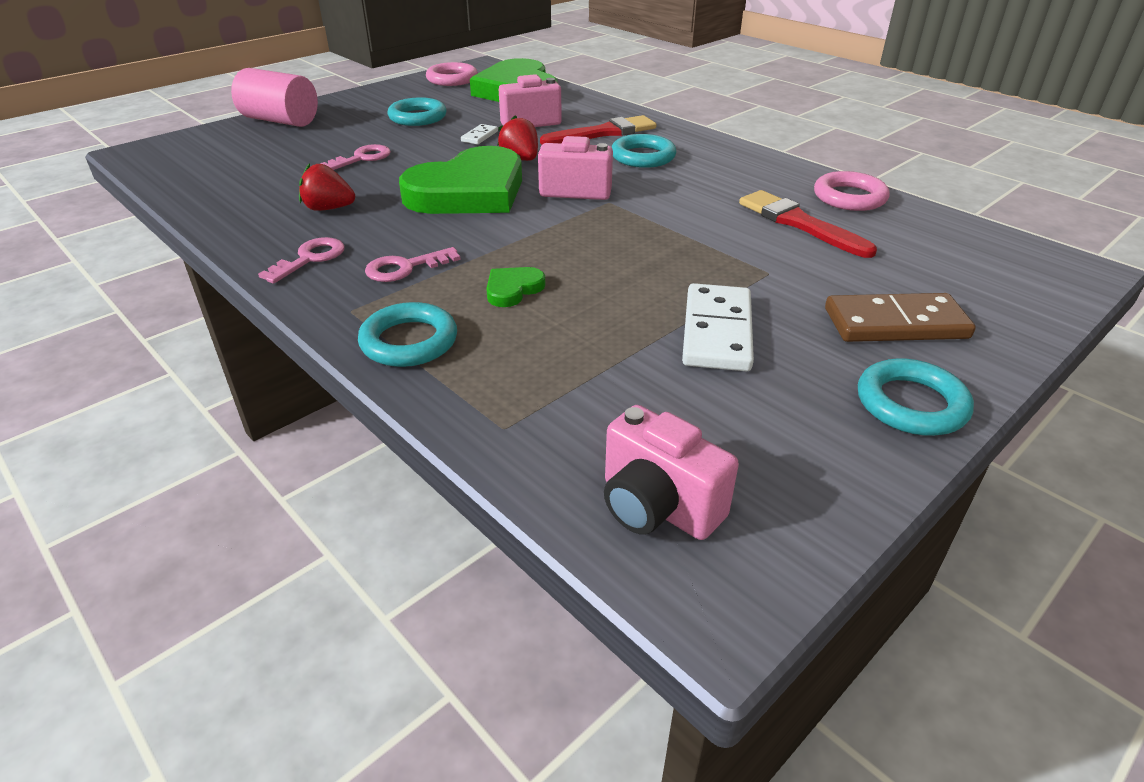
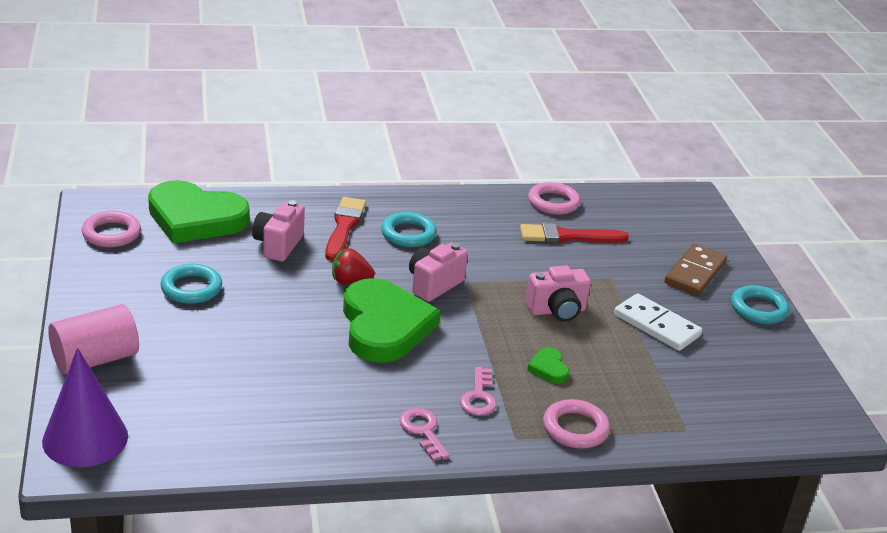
camera: 60 degrees left, 5 degrees down
red strawberry [299,163,355,211] -> none
pink key [320,144,391,170] -> none
turquoise ring [358,302,457,367] -> pink ring [543,399,610,449]
white domino [461,124,498,144] -> none
pink camera [604,405,739,540] -> pink camera moved to [526,266,591,322]
none -> purple cone [42,348,128,467]

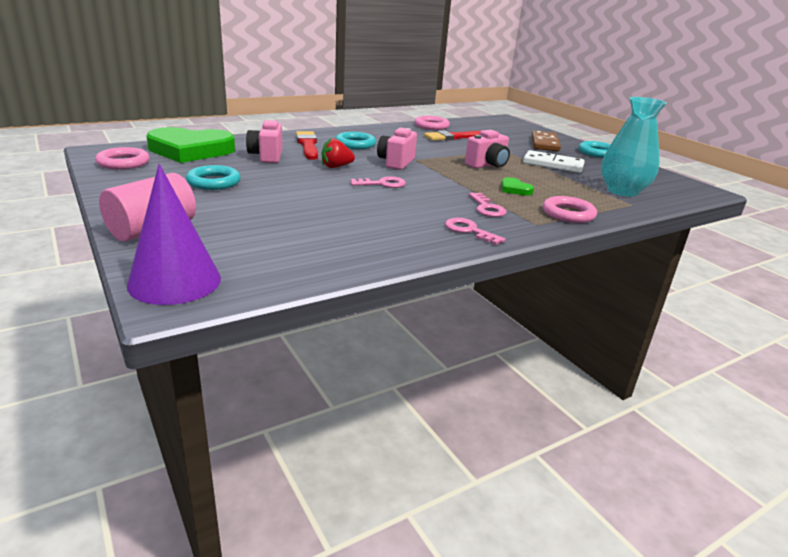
camera: 20 degrees left, 5 degrees down
green heart [343,278,440,363] -> pink key [350,176,406,188]
none -> turquoise vase [601,97,667,197]

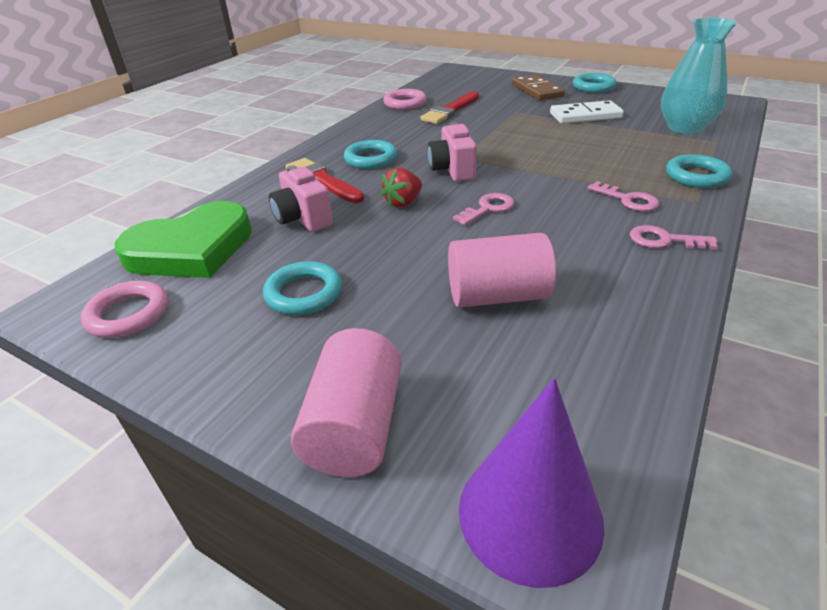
camera: 25 degrees left, 10 degrees up
pink camera [465,130,510,168] -> none
green heart [501,177,534,196] -> none
pink ring [543,196,597,223] -> turquoise ring [666,154,732,188]
none -> pink cylinder [448,233,556,308]

